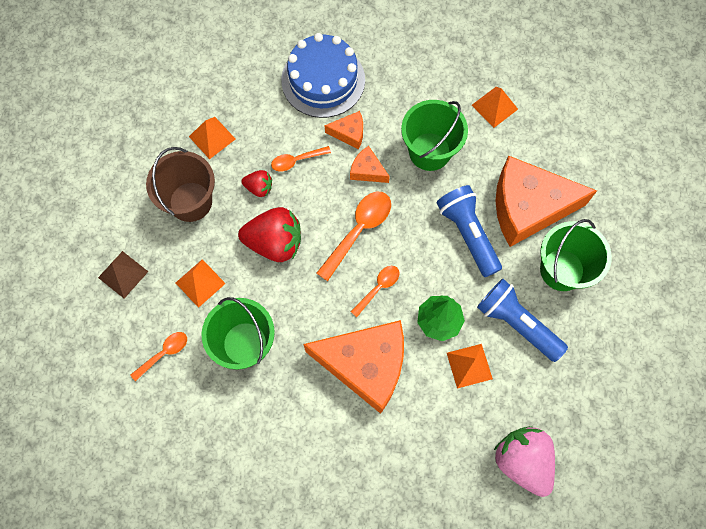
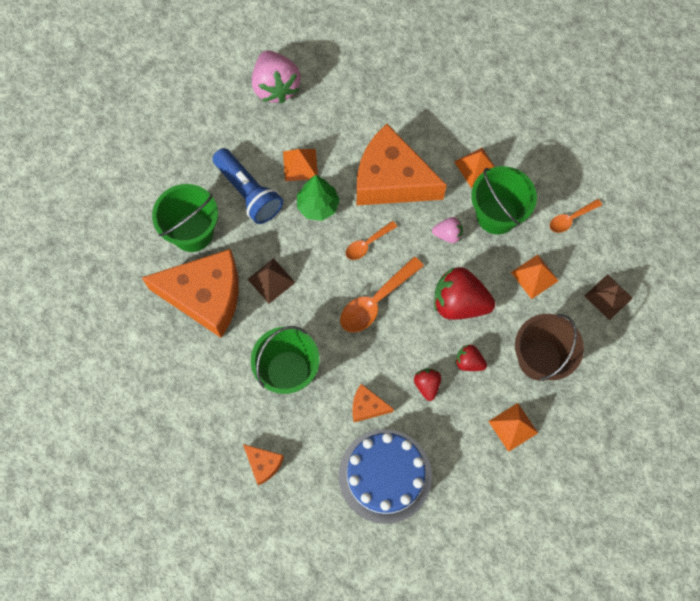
camera: 170 degrees left, 0 degrees up
orange spoon [271,146,331,171] -> red strawberry [414,368,441,401]
orange cheese [350,146,390,183] -> orange cheese moved to [243,444,284,485]
blue flashlight [436,185,502,277] -> brown pyramid [247,258,296,304]
orange pyramid [472,87,518,128] -> orange pyramid moved to [454,148,495,188]
none -> pink strawberry [432,217,463,243]

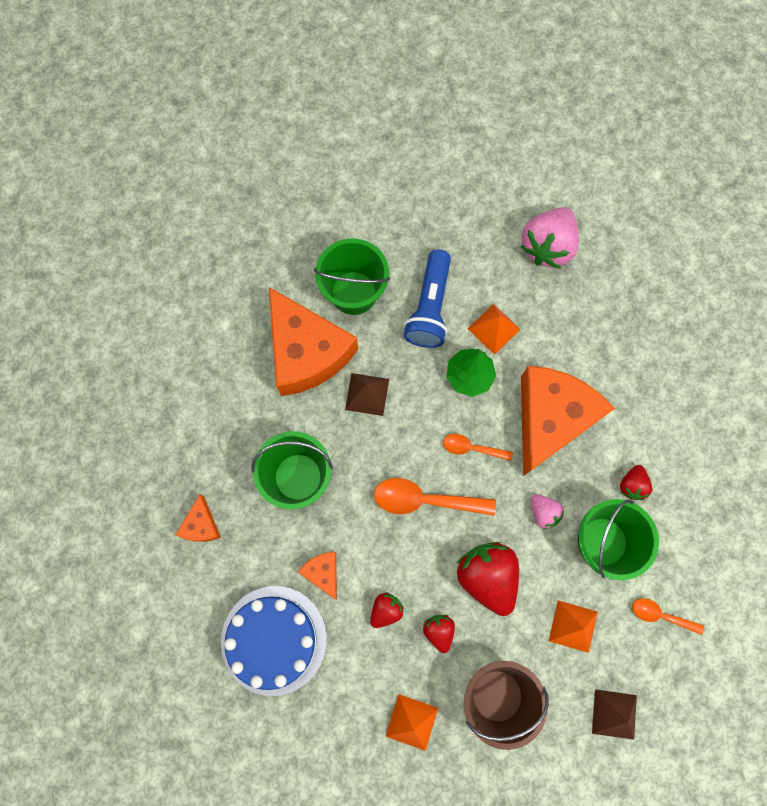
camera: 50 degrees right, 5 degrees up
orange cheese [357,124,447,205] -> orange cheese turned 45 degrees clockwise [521,366,615,476]
orange pyramid [454,148,495,188] -> red strawberry [620,465,652,500]

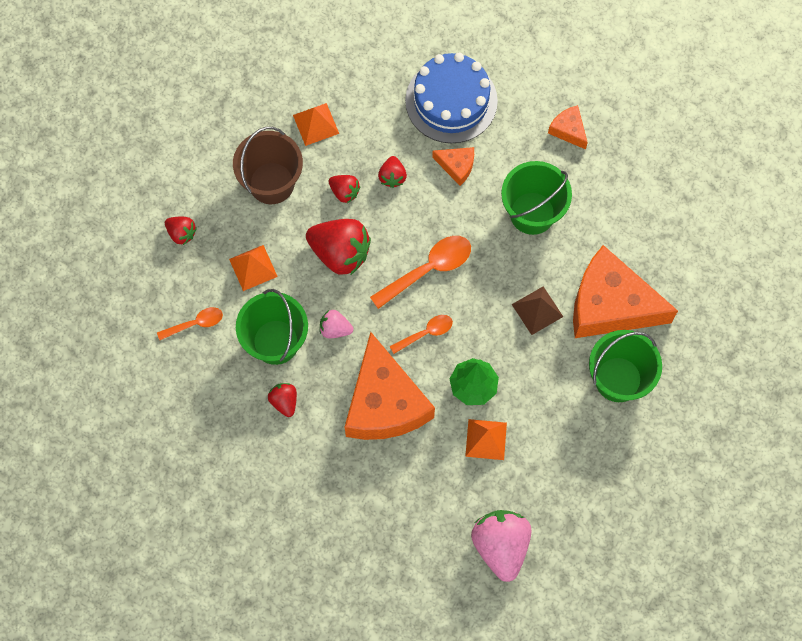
camera: 140 degrees right, 5 degrees down
blue flashlight [403,249,451,348] -> none
brown pyramid [592,689,637,740] -> red strawberry [165,217,197,245]

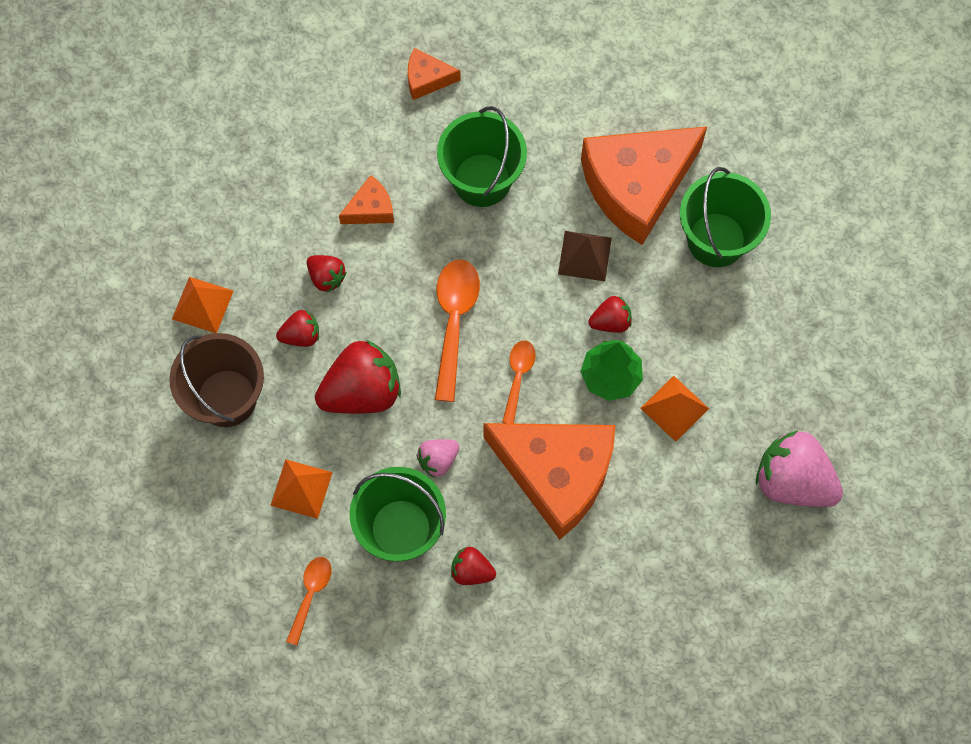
camera: 50 degrees left, 0 degrees up
red strawberry [165,217,197,245] -> red strawberry moved to [588,296,632,333]
blue cake [405,53,498,143] -> none

